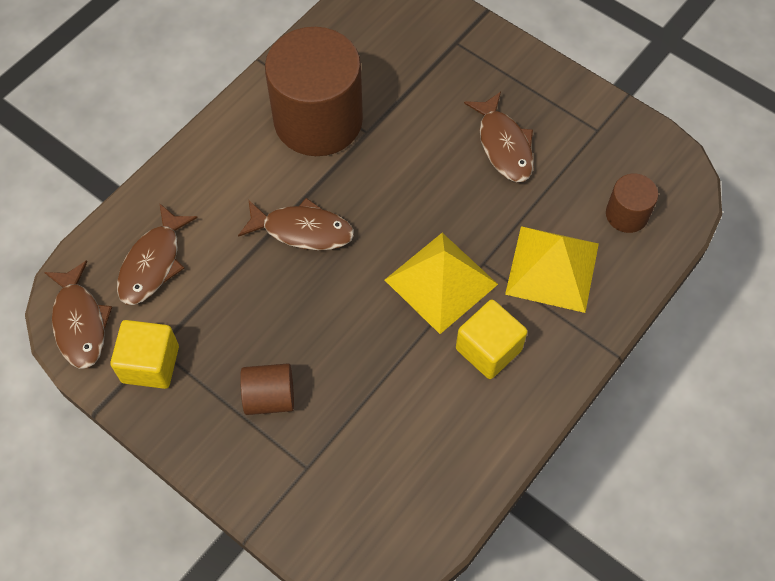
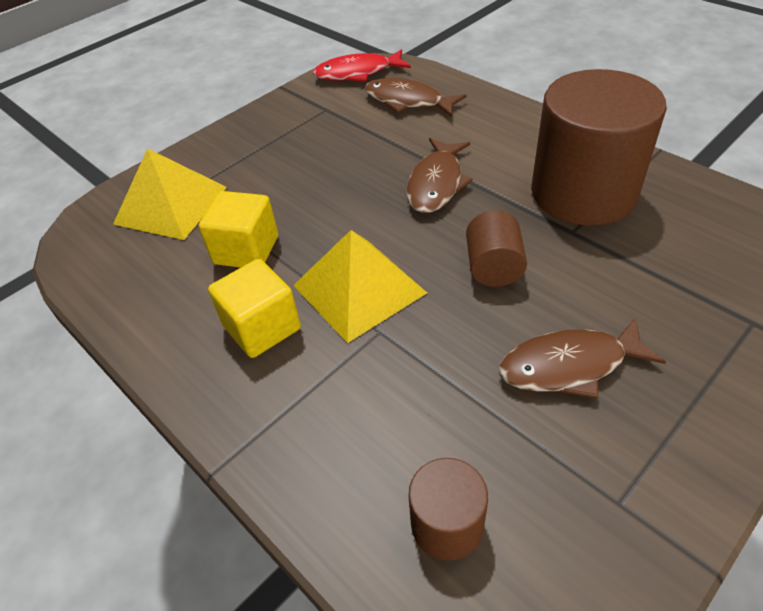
camera: 100 degrees right, 15 degrees down
brown fish [44,260,112,369] -> red fish [313,49,411,82]
yellow cube [110,320,179,389] -> yellow cube moved to [199,191,278,268]
brown cylinder [240,363,294,415] -> brown cylinder moved to [466,210,527,287]
yellow pyramid [505,226,599,313] -> yellow pyramid moved to [113,148,227,240]

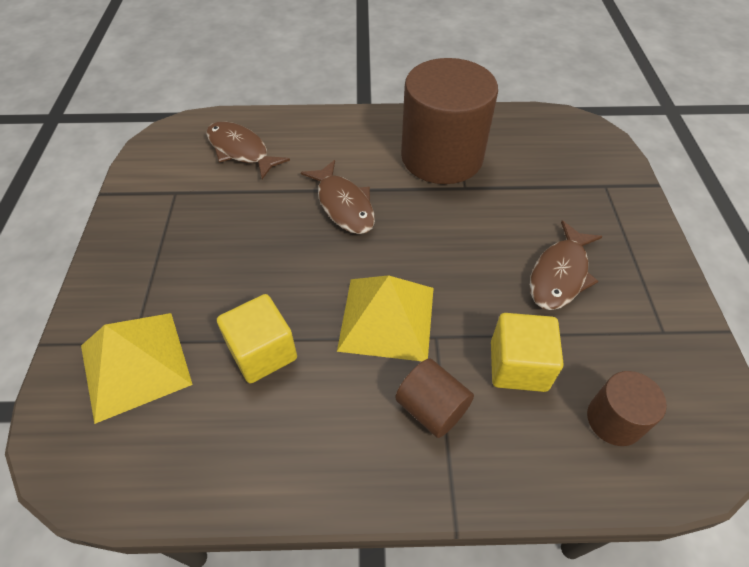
camera: 50 degrees left, 5 degrees up
yellow cube [208,259,301,358] -> yellow cube moved to [491,313,563,392]
red fish [313,49,411,82] -> none
brown fish [364,78,466,117] -> brown fish turned 60 degrees clockwise [206,121,290,179]
brown cylinder [466,210,527,287] -> brown cylinder moved to [395,358,474,438]

